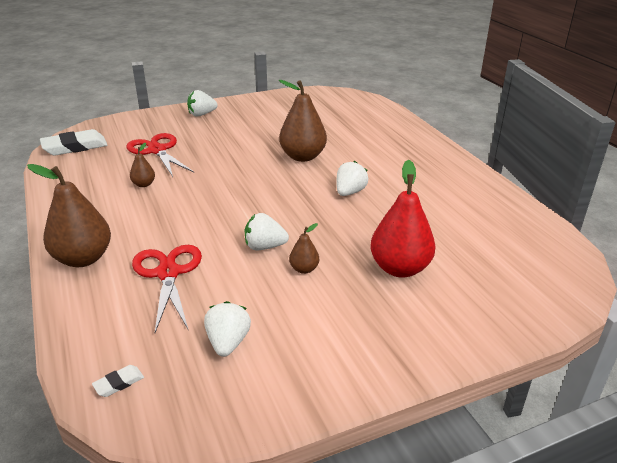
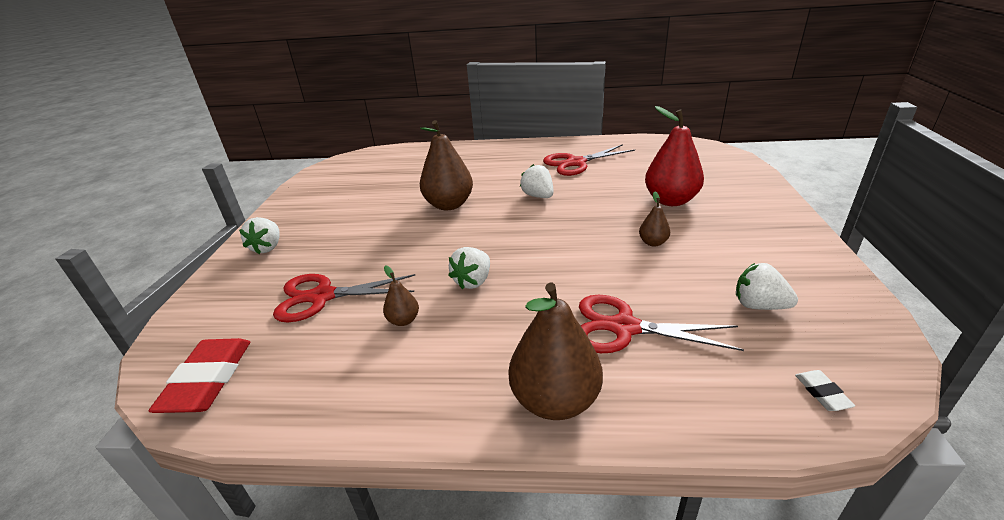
camera: 60 degrees left, 0 degrees up
white eraser [40,129,107,156] -> red eraser [148,338,250,413]
white strawberry [245,213,289,250] -> white strawberry moved to [448,247,490,289]
none -> red scissors [543,144,635,176]

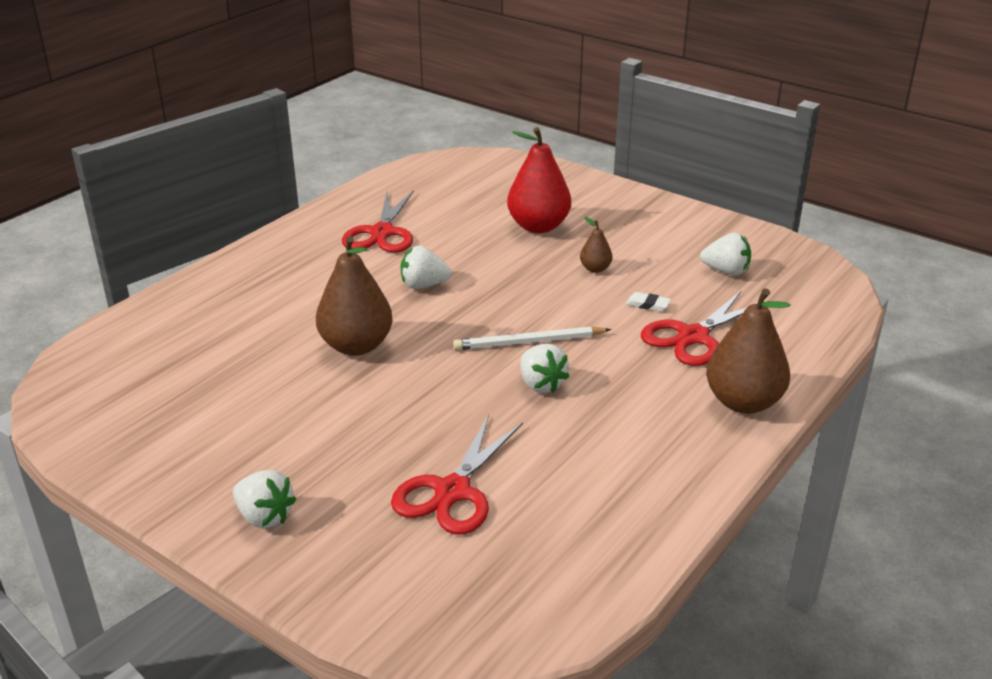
camera: 60 degrees left, 0 degrees up
red eraser [148,338,250,413] -> none
brown pear [383,265,419,326] -> none
white strawberry [736,263,798,310] -> white strawberry turned 135 degrees counterclockwise [700,233,751,275]
white eraser [795,370,855,411] -> white eraser moved to [626,292,671,312]
none -> white pencil [453,326,611,350]

